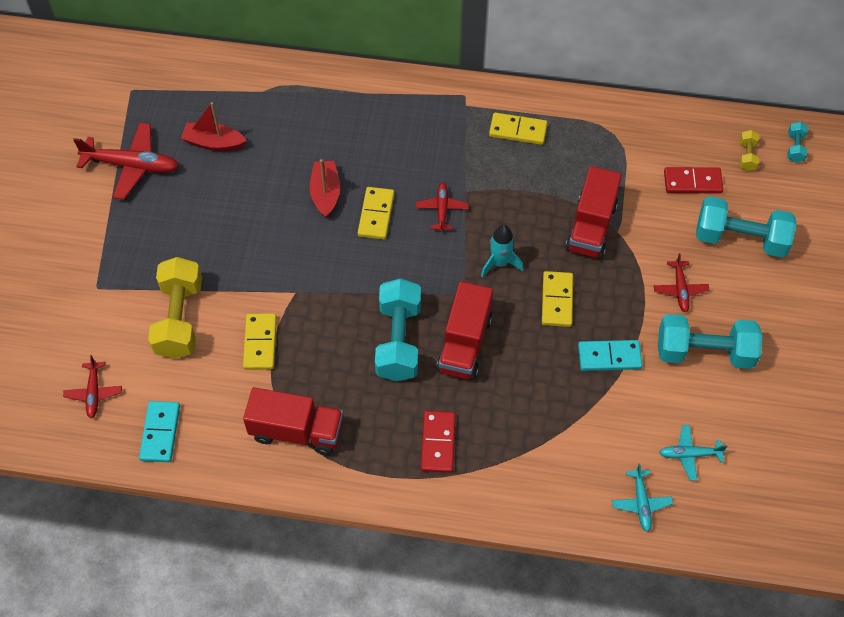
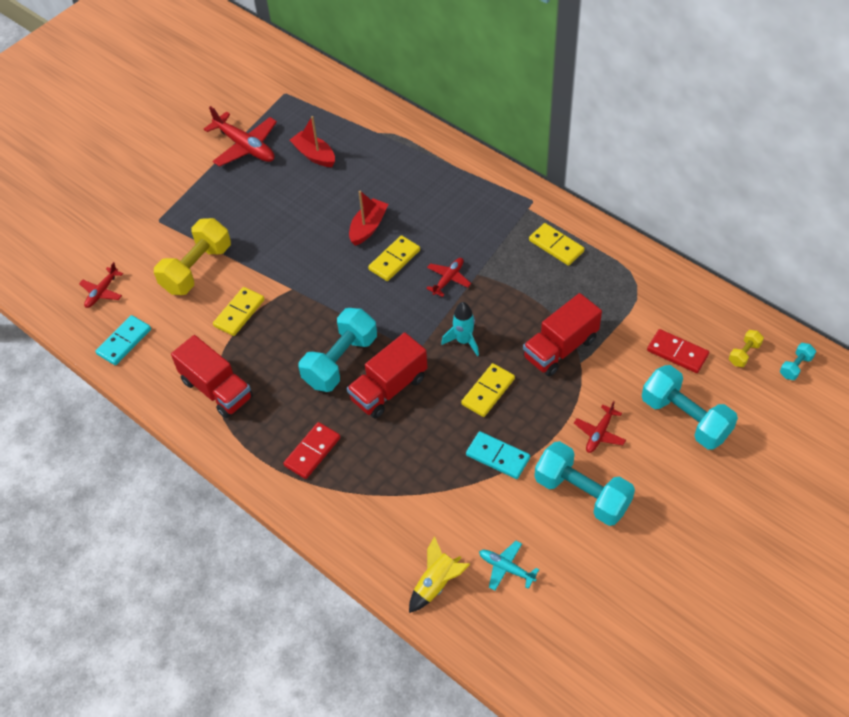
camera: 35 degrees right, 5 degrees down
turquoise plane [612,463,673,532] -> yellow rocket [409,536,470,613]

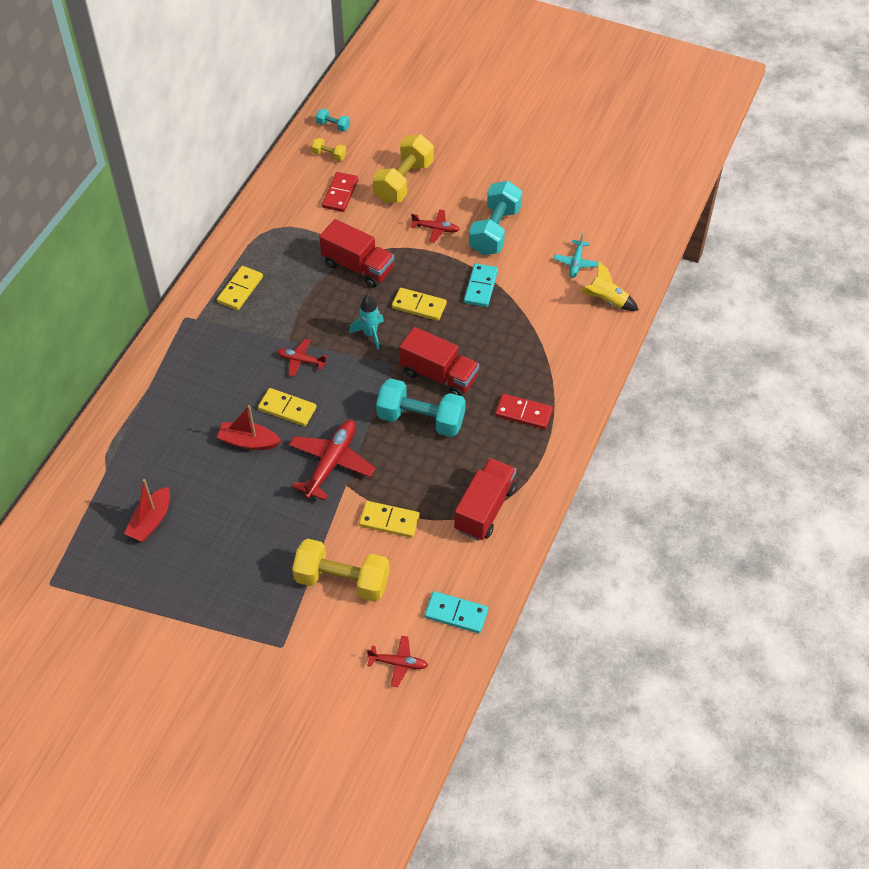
camera: 110 degrees left, 0 degrees up
red plane [204,106,277,167] -> red plane moved to [289,420,375,500]
turquoise dumbbell [642,365,738,450] -> yellow dumbbell [373,134,434,203]

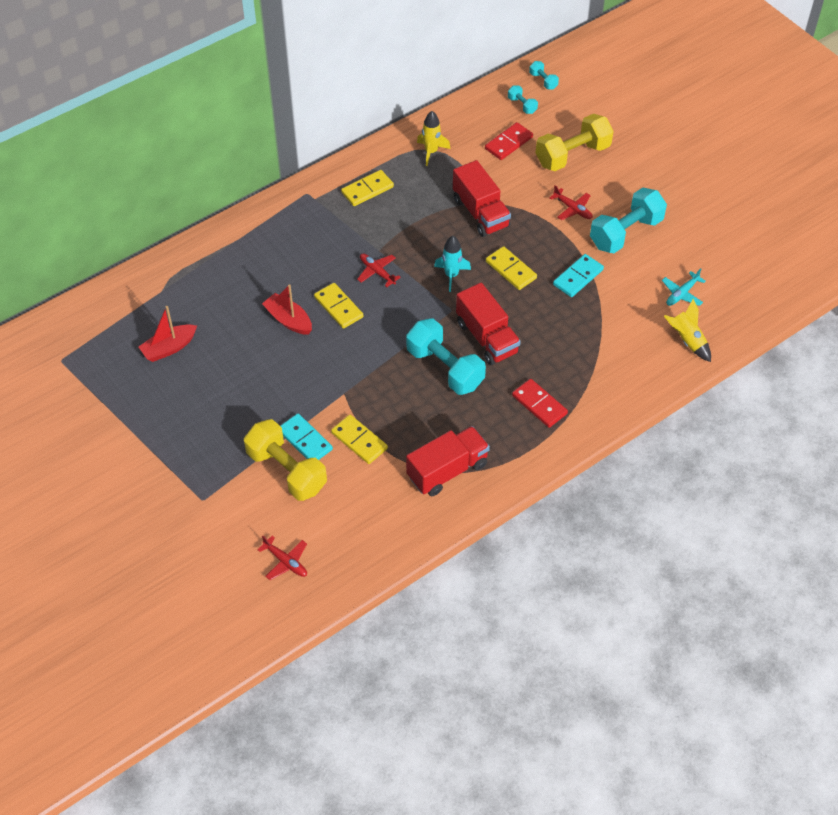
camera: 30 degrees right, 0 degrees up
red plane [289,420,375,500] -> none
yellow dumbbell [311,138,346,161] -> turquoise dumbbell [508,85,538,114]
turquoise domino [424,591,488,633] -> turquoise domino moved to [280,413,333,460]
none -> yellow rocket [417,111,450,166]

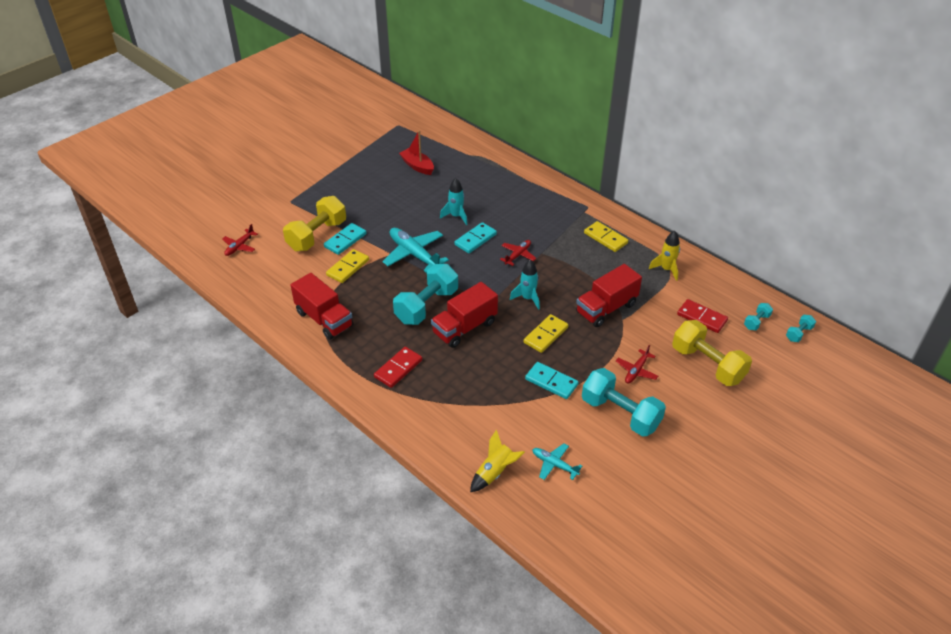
camera: 80 degrees right, 10 degrees down
red boat [262,284,312,335] -> turquoise rocket [440,178,468,225]
yellow domino [314,283,363,329] -> turquoise domino [454,222,497,253]
none -> turquoise plane [382,228,449,273]

